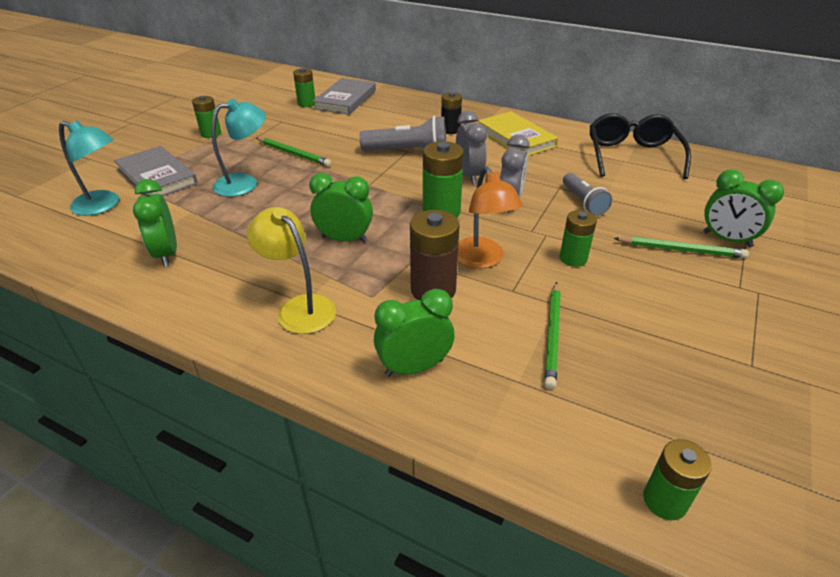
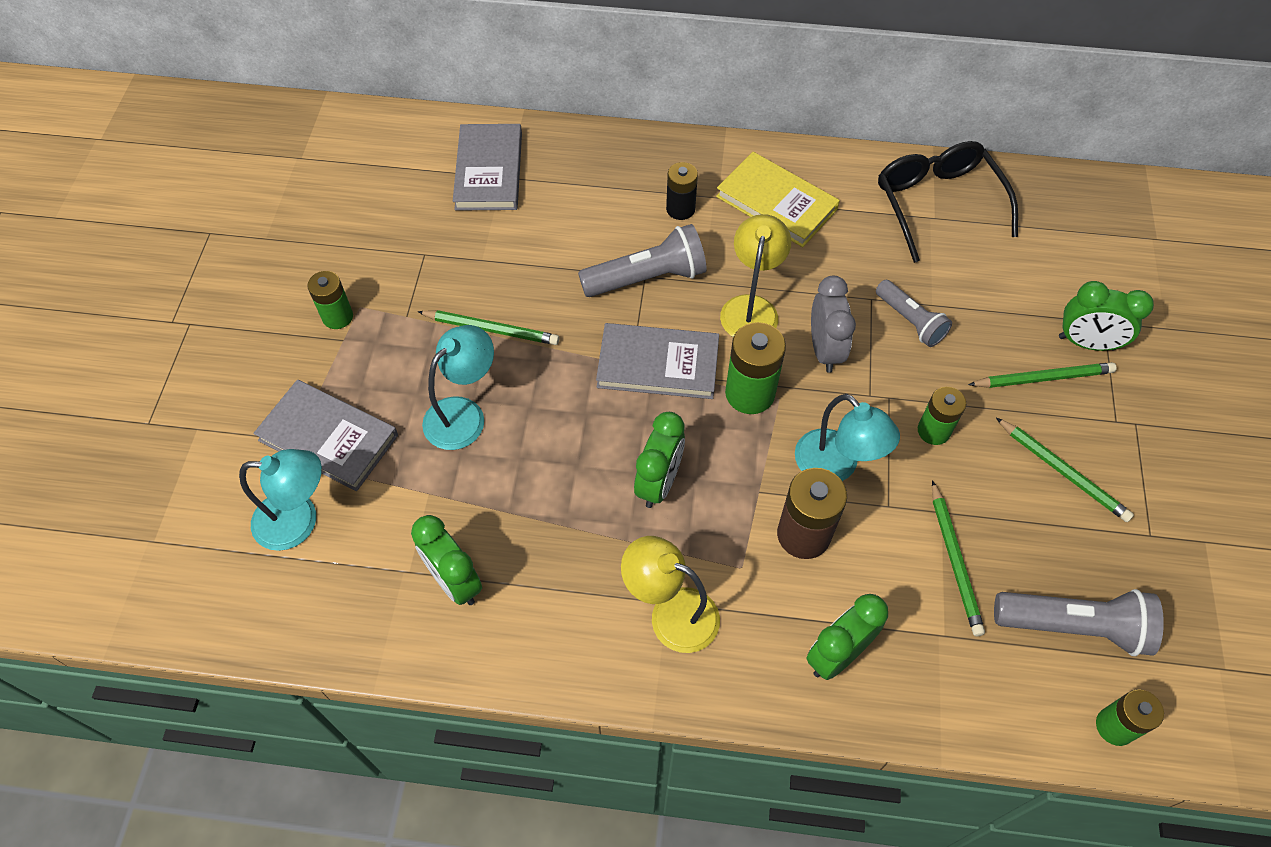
camera: 20 degrees left, 20 degrees up
green battery [293,68,315,107] -> none
green clock [309,173,373,243] -> green clock turned 120 degrees clockwise [634,412,685,508]
grey clock [456,111,487,184] -> yellow lamp [720,214,791,337]
orange lamp [458,166,523,268] -> turquoise lamp [795,394,900,481]
none -> grey book [596,323,719,399]
none -> grey flashlight [994,589,1164,656]
none -> green pencil [996,418,1134,522]

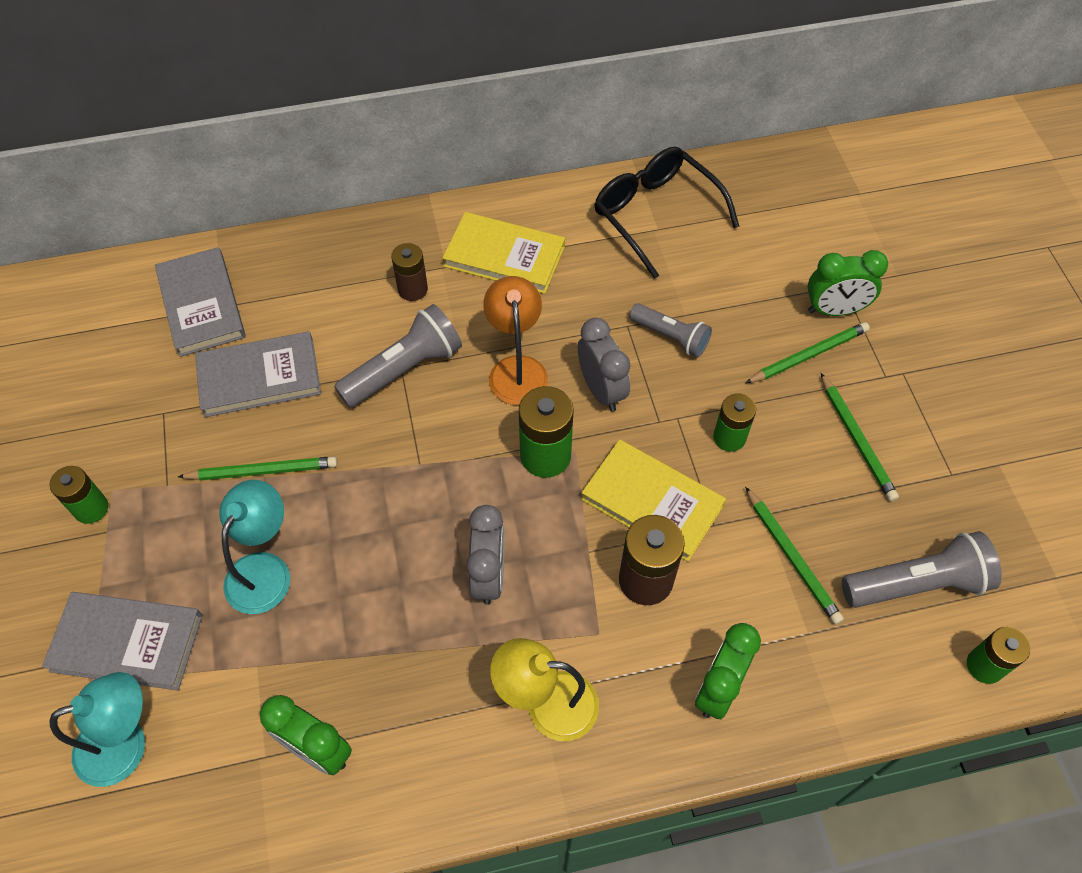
camera: 20 degrees left, 0 degrees up
grey book [596,323,719,399] -> grey book moved to [195,331,321,417]
green clock [634,412,685,508] -> grey clock [466,505,504,605]
black battery [666,162,698,220] -> brown battery [391,243,428,301]
yellow lamp [720,214,791,337] -> orange lamp [483,276,548,405]
turquoise lamp [795,394,900,481] -> yellow book [581,439,726,562]
green pencil [996,418,1134,522] -> green pencil turned 45 degrees clockwise [821,373,899,502]

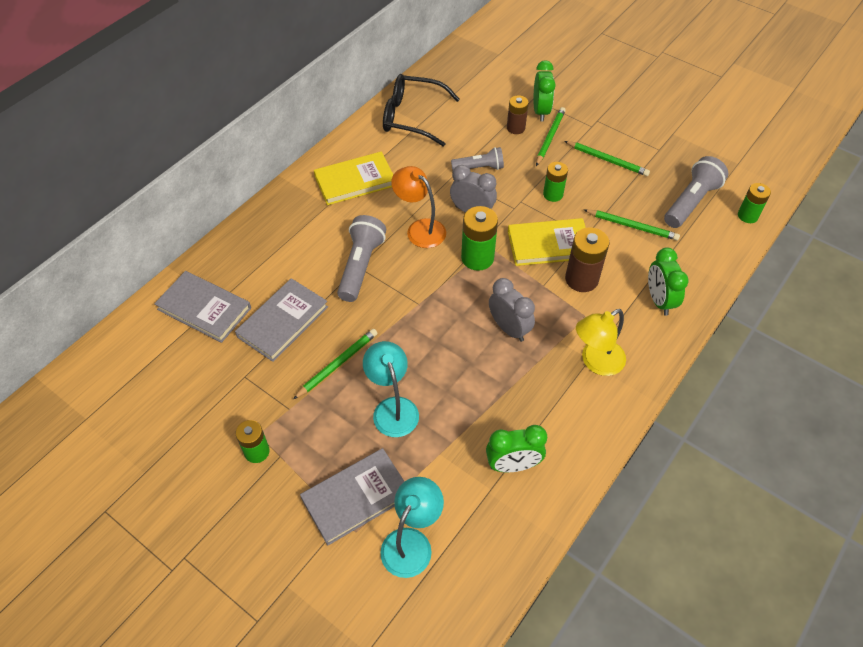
camera: 40 degrees left, 5 degrees down
brown battery [391,243,428,301] -> brown battery moved to [507,95,529,134]
green clock [808,250,888,316] -> green clock turned 45 degrees counterclockwise [534,60,556,121]

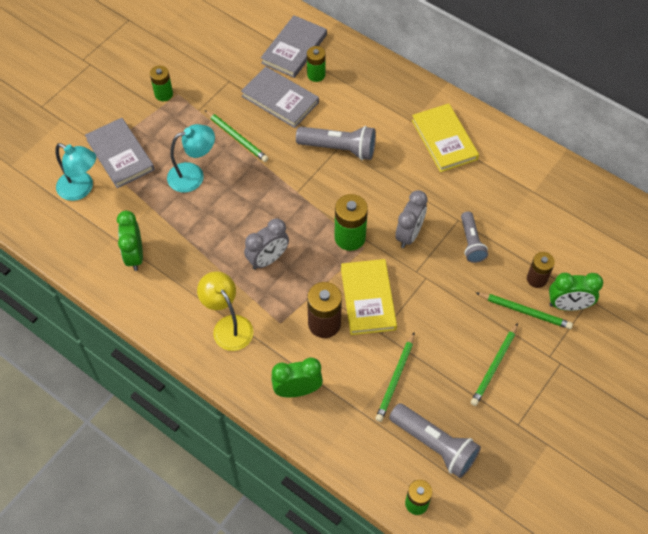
camera: 90 degrees right, 5 degrees up
black glasses [383,74,460,146] -> none
orange lamp [391,166,446,248] -> none
green battery [543,162,568,202] -> green battery moved to [307,46,325,82]

